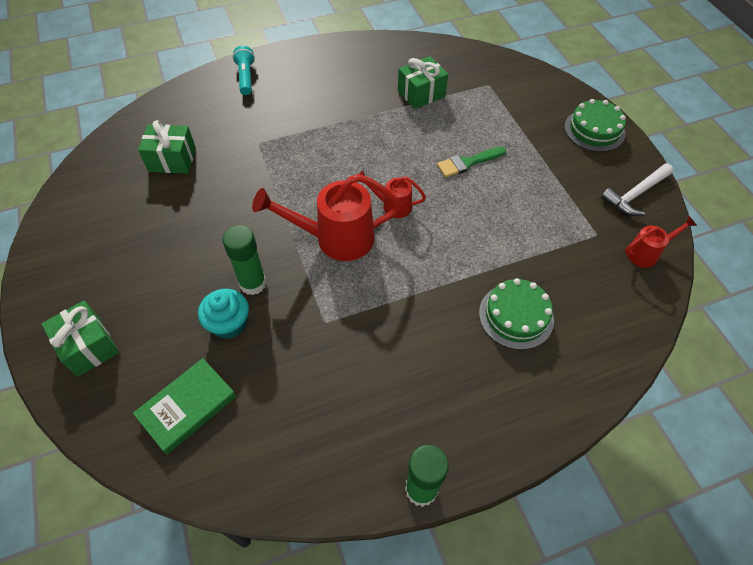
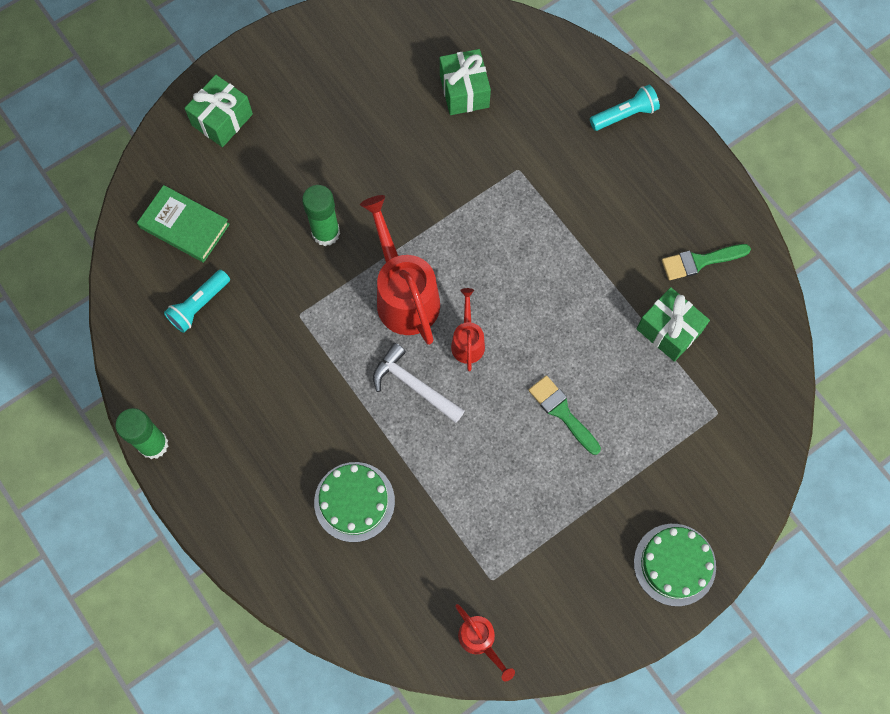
camera: 75 degrees right, 15 degrees up
turquoise cupcake [198,289,249,339] -> none
white hammer [601,163,673,216] -> white hammer moved to [373,343,465,423]
none -> turquoise flashlight [164,270,230,333]
none -> green brush [662,244,751,280]

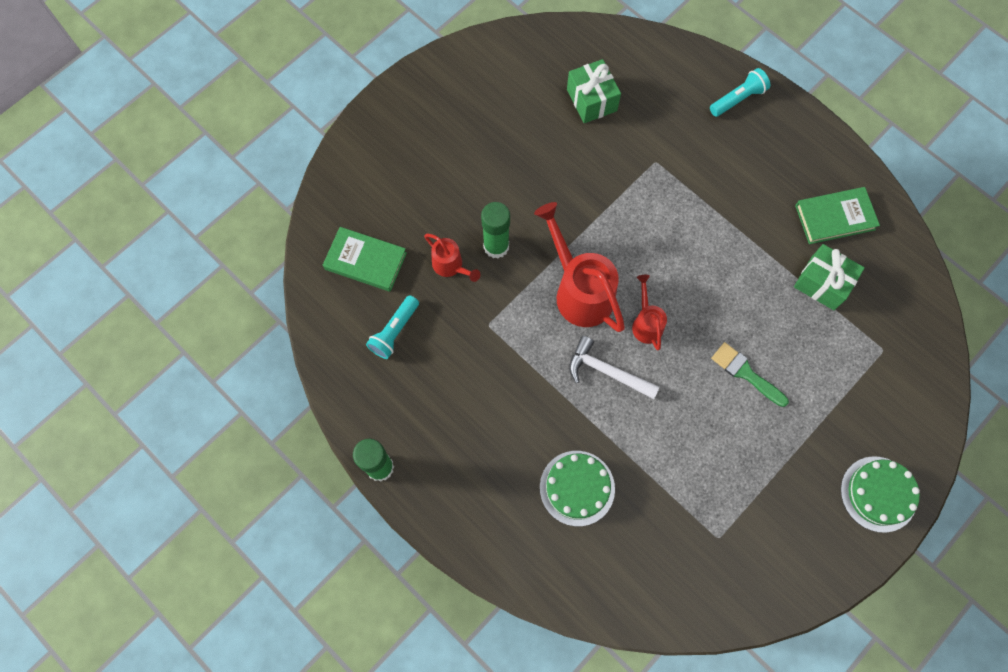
camera: 10 degrees left, 0 degrees up
green gift [185,75,253,147] -> none
red watering can [455,604,515,681] -> red watering can moved to [424,234,481,282]
green brush [662,244,751,280] -> green book [795,187,880,244]

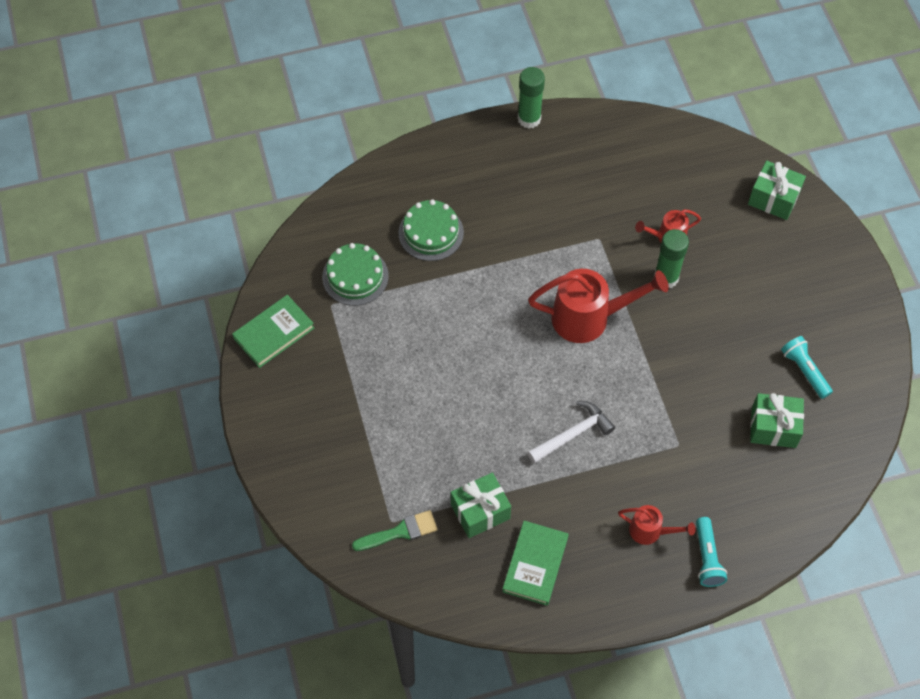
camera: 120 degrees right, 10 degrees down
green book [323,227,407,292] -> green book moved to [232,295,314,368]
turquoise flashlight [366,295,419,359] -> turquoise flashlight moved to [781,336,833,399]
white hammer [569,336,660,399] -> white hammer moved to [527,401,615,464]
red watering can [632,275,667,350] -> red watering can moved to [618,505,695,545]
green brush [711,342,789,407] -> green brush moved to [352,510,437,551]
green cake [841,456,920,533] -> green cake moved to [322,243,389,306]
none -> green gift [748,161,806,220]

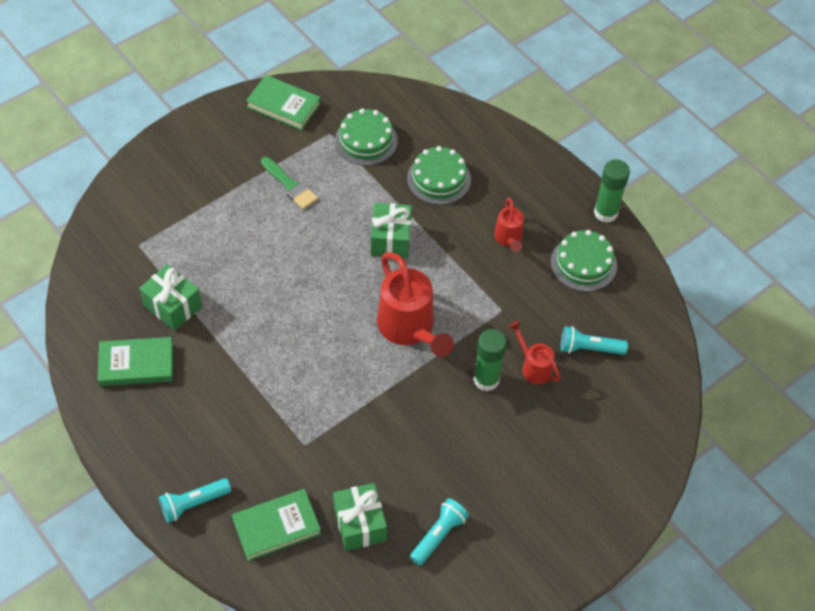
camera: 65 degrees right, 5 degrees down
green brush [352,510,437,551] -> green brush moved to [261,157,318,209]
white hammer [527,401,615,464] -> none
red watering can [618,505,695,545] -> red watering can moved to [494,198,524,252]
green gift [748,161,806,220] -> green gift moved to [371,203,412,258]
none -> green book [232,489,321,561]
none -> green cake [551,230,617,292]
none -> turquoise flashlight [561,326,628,355]

